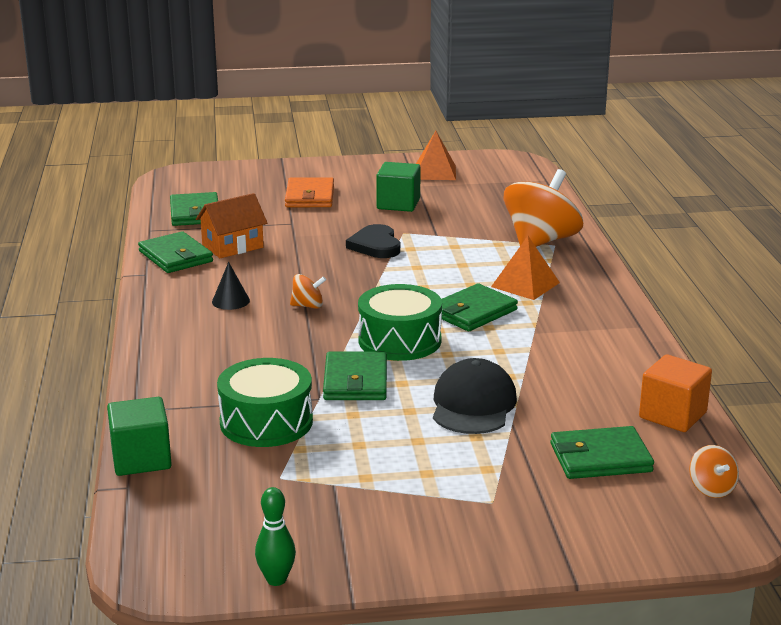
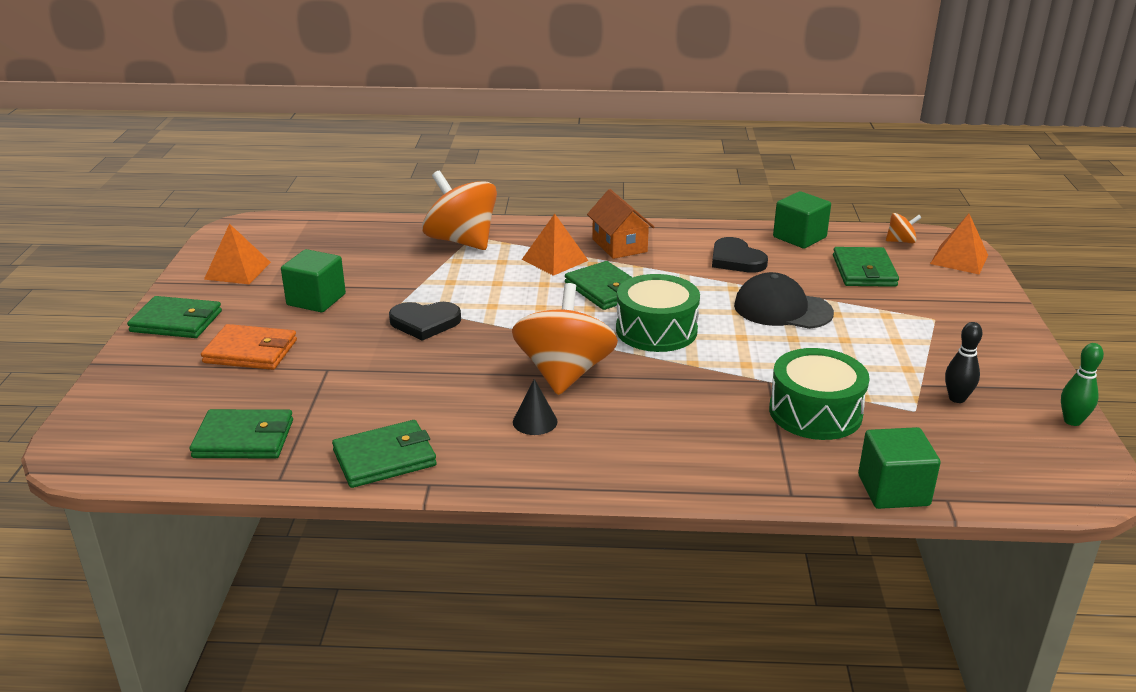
camera: 80 degrees left, 5 degrees up
orange house [196,193,267,258] -> orange house moved to [587,189,654,259]
orange spinning top [290,274,326,309] -> orange spinning top [512,283,618,395], size x2.29
green wallet [323,352,387,400] -> green wallet moved to [127,296,222,338]
orange cube [639,354,712,432] -> green cube [773,191,831,248]
none -> black heart [712,237,768,273]
none -> orange pyramid [930,214,988,274]
none -> black bowling pin [945,322,982,403]

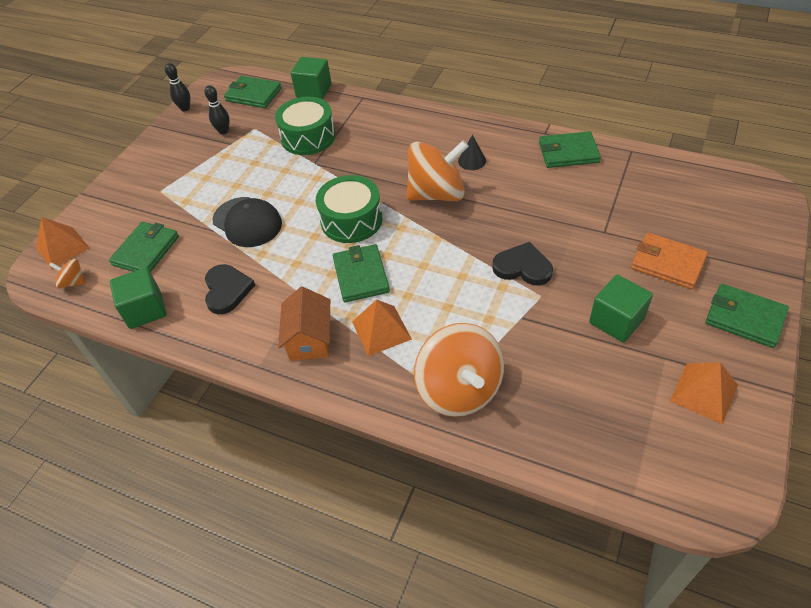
camera: 155 degrees left, 20 degrees up
green wallet [189,409,293,459] -> green wallet moved to [224,76,282,108]
orange spinning top [512,283,618,395] -> orange spinning top turned 135 degrees counterclockwise [406,140,469,201]
green bowling pin [1061,343,1104,426] -> black bowling pin [165,63,190,111]

